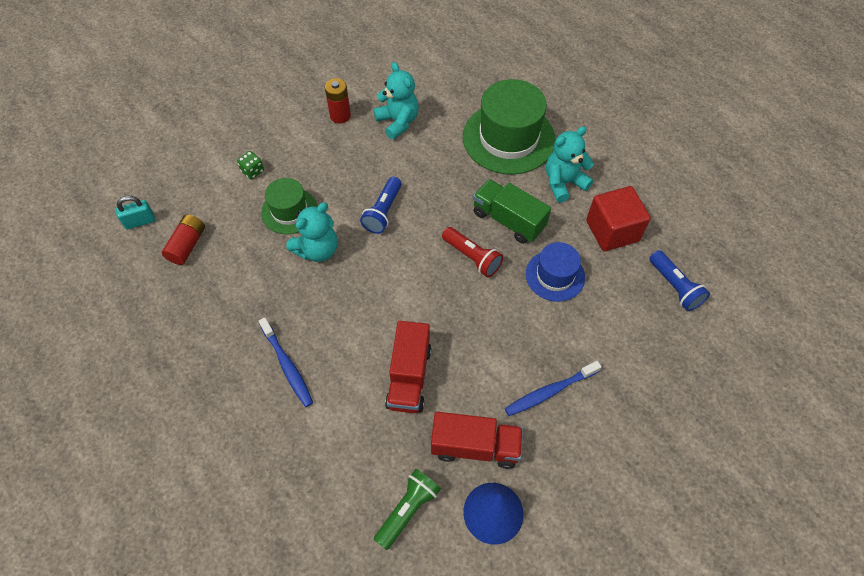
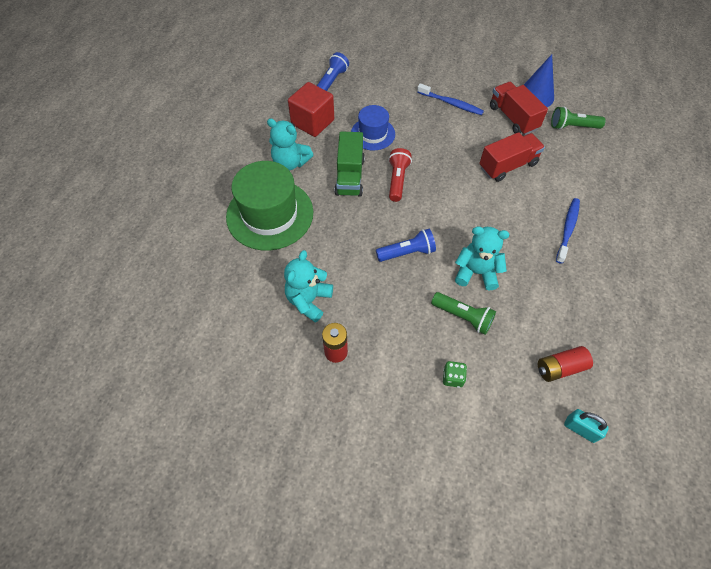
camera: 125 degrees left, 0 degrees up
green hat [261,178,317,234] -> green flashlight [431,292,496,335]

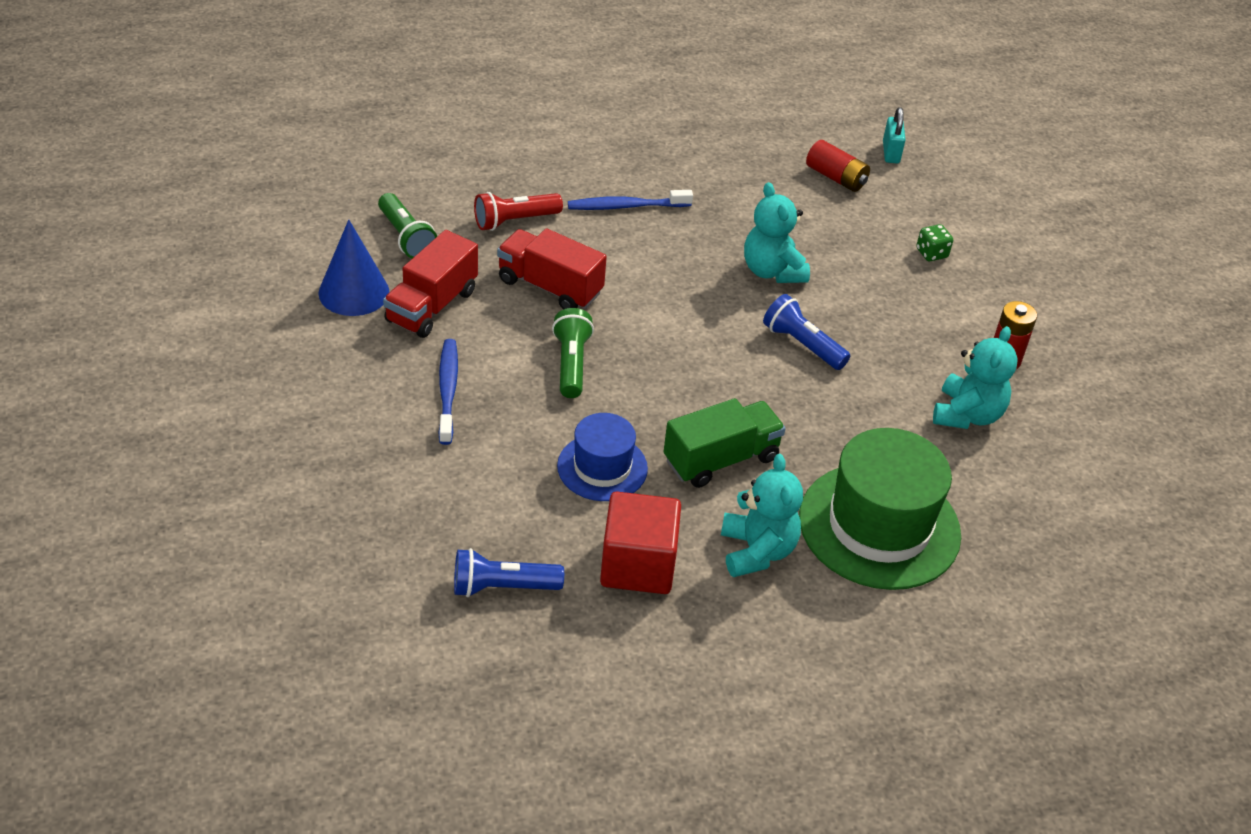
camera: 125 degrees left, 15 degrees down
turquoise teddy bear [284,250,333,323] -> turquoise teddy bear turned 60 degrees counterclockwise [933,326,1018,429]
red flashlight [389,148,412,202] -> red flashlight moved to [474,192,563,231]
green flashlight [431,292,496,335] -> green flashlight moved to [552,308,594,398]

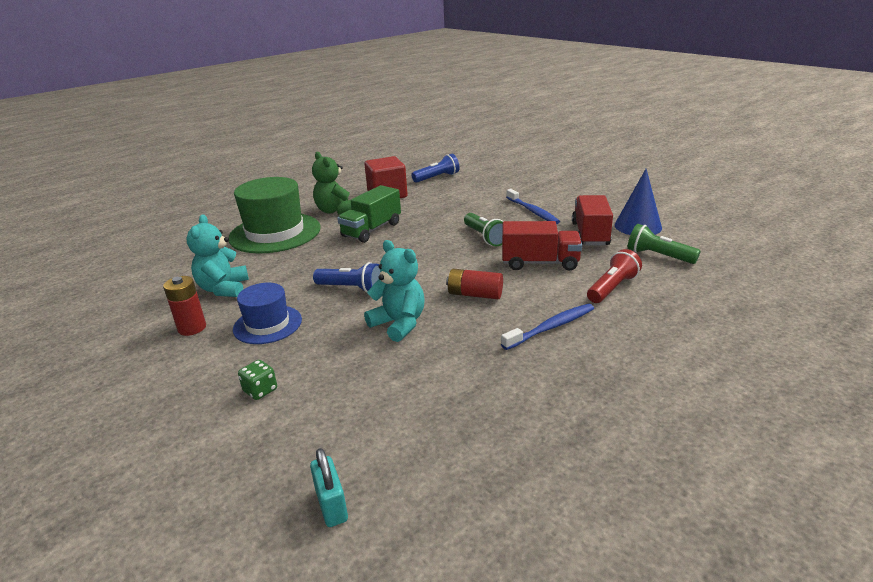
camera: 160 degrees right, 15 degrees down
blue hat [557,413,648,501] -> blue hat moved to [233,283,302,344]
turquoise teddy bear [721,454,803,577] -> green teddy bear [312,152,352,215]
red battery [806,140,870,192] -> red battery moved to [446,269,503,299]

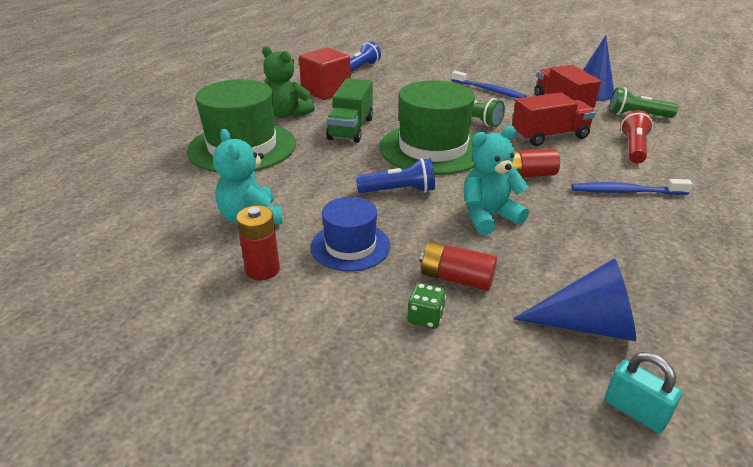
camera: 25 degrees left, 5 degrees up
turquoise teddy bear [364,240,425,342] -> turquoise teddy bear turned 45 degrees counterclockwise [464,126,529,235]
blue toothbrush [501,304,594,350] -> blue toothbrush turned 120 degrees counterclockwise [571,179,693,195]
none -> green hat [379,80,476,175]
none -> red battery [420,241,497,291]
none -> blue cone [513,258,636,341]

